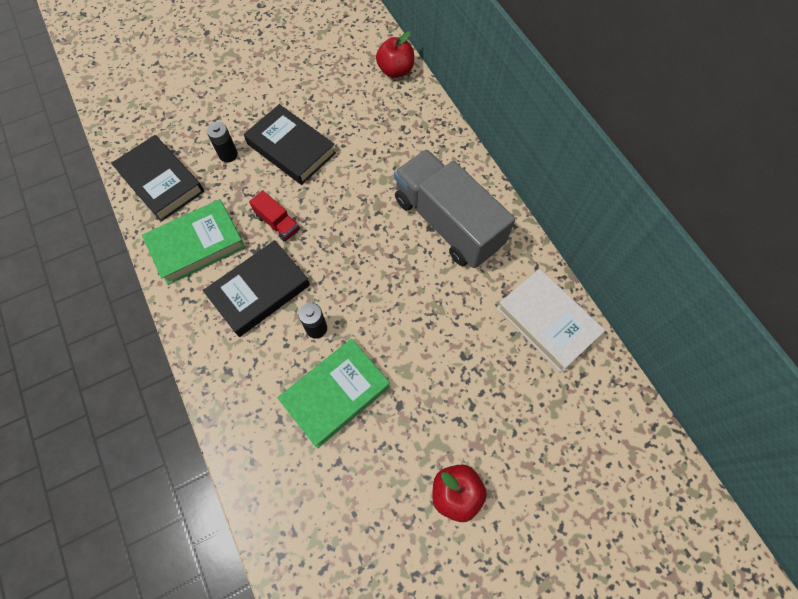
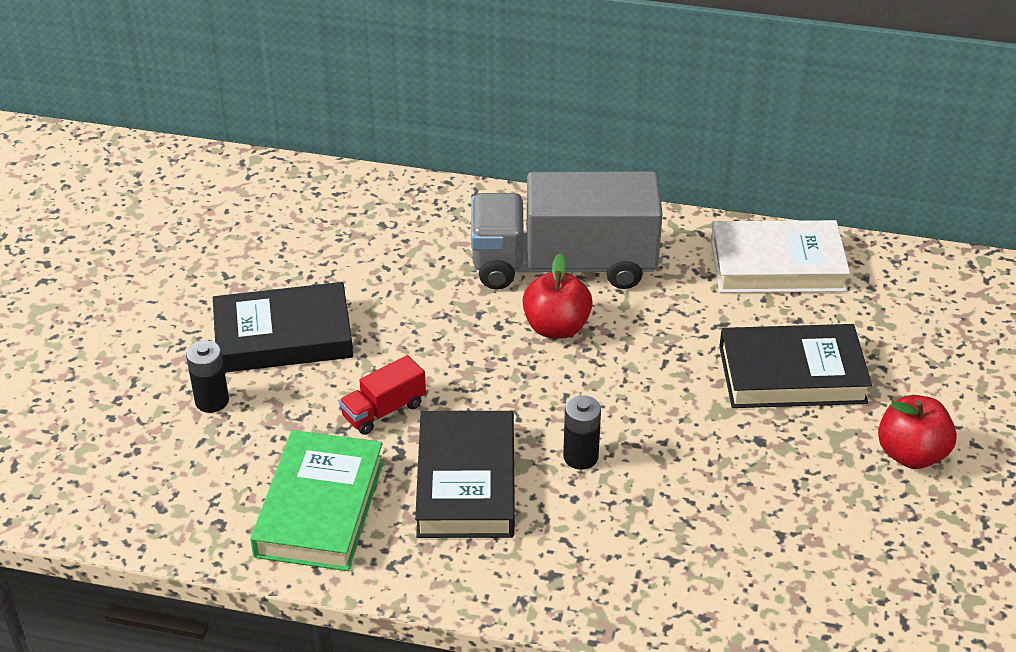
camera: 50 degrees left, 25 degrees down
black book [111,135,204,222] -> black book moved to [719,324,872,408]
red truck [249,190,300,242] -> red truck turned 150 degrees clockwise [339,355,426,435]
green book [278,339,390,448] -> none
red apple [376,31,414,78] -> red apple moved to [522,254,593,339]

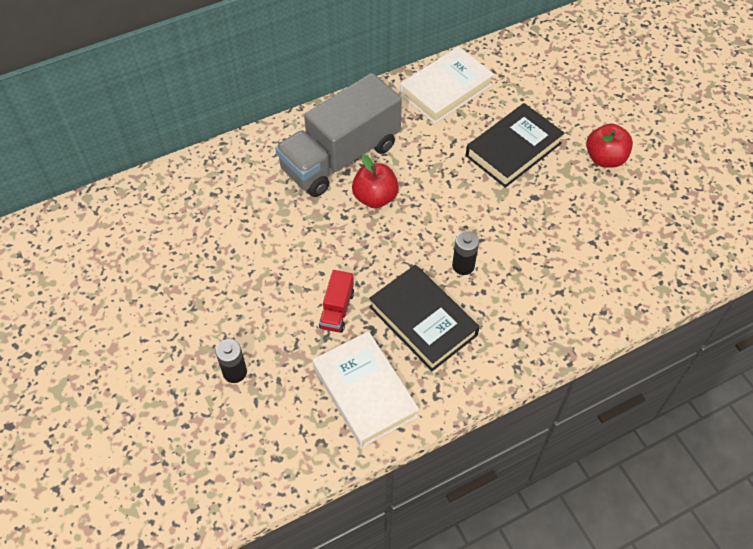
camera: 40 degrees left, 15 degrees up
black book [213,282,353,373] -> none
green book [250,430,384,571] -> white book [313,331,419,448]

